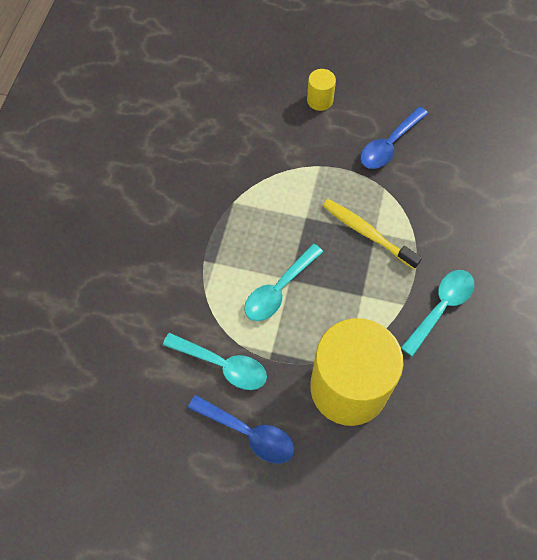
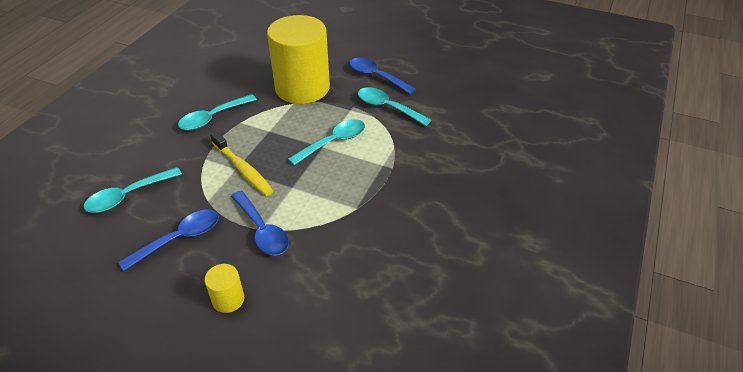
camera: 170 degrees left, 20 degrees down
none -> turquoise spoon [84,167,182,213]
none -> blue spoon [231,191,289,255]

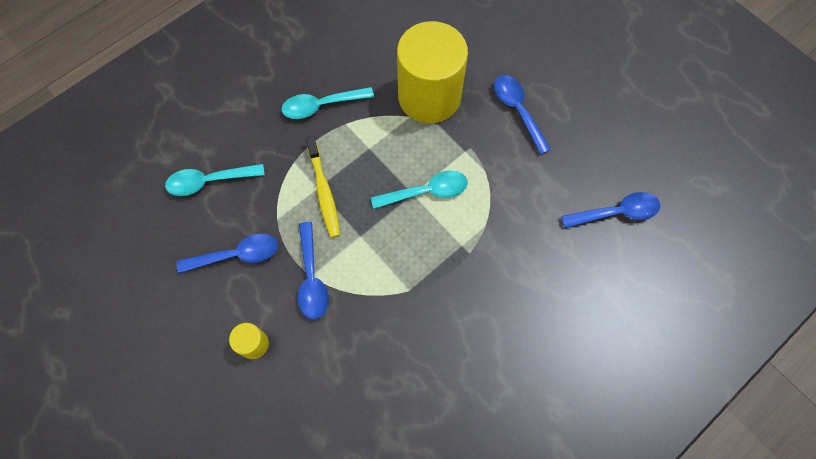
camera: 25 degrees right, 25 degrees up
turquoise spoon [358,87,431,126] -> none
none -> blue spoon [561,192,660,228]

